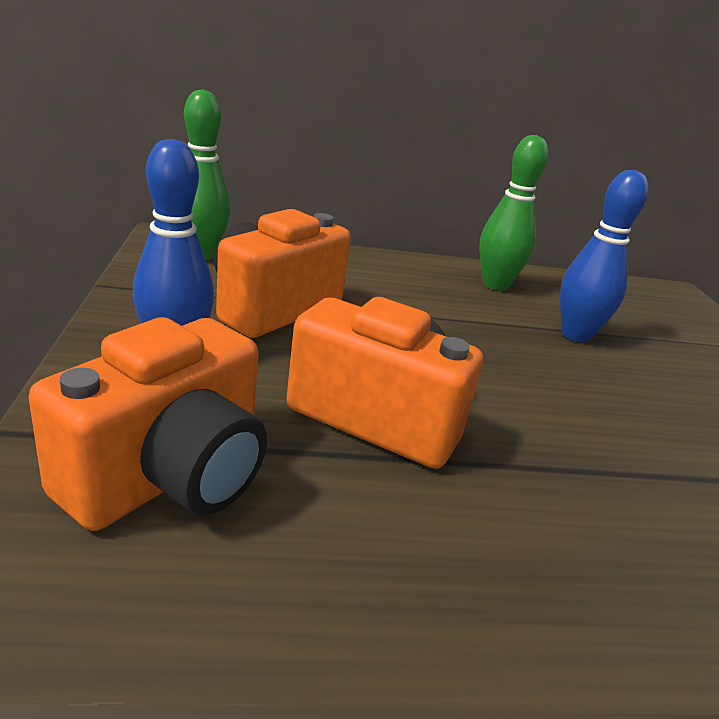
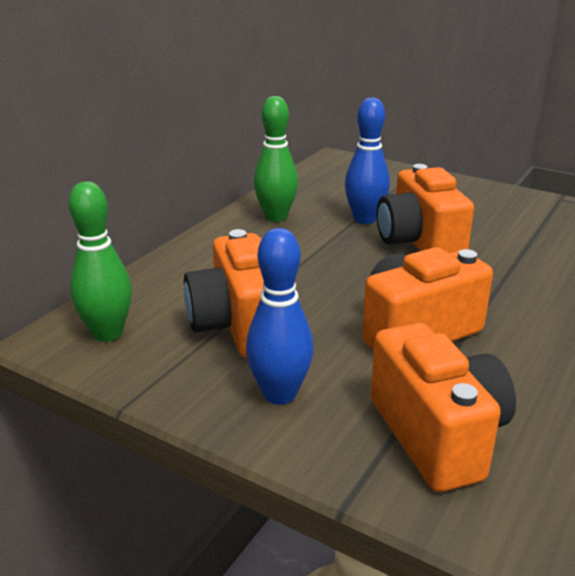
camera: 50 degrees left, 0 degrees up
none -> orange camera [377,164,474,253]

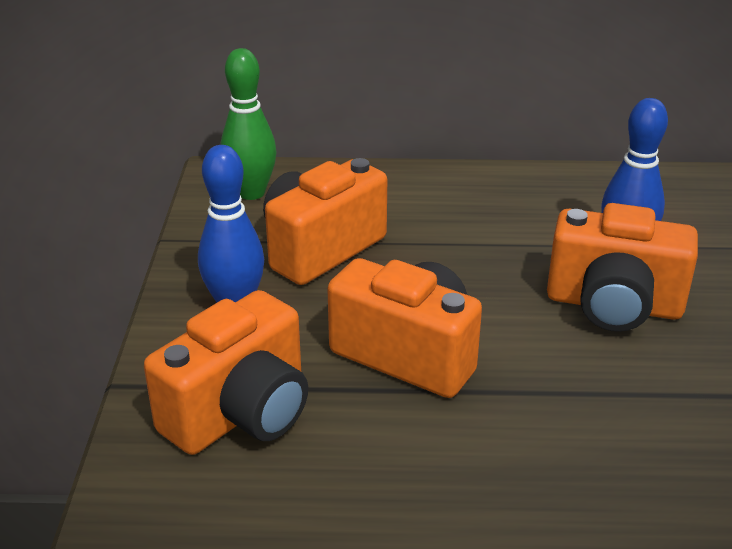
camera: 60 degrees right, 5 degrees up
green bowling pin [254,96,298,222] -> none
orange camera [377,164,474,253] -> orange camera turned 120 degrees counterclockwise [547,203,698,332]

